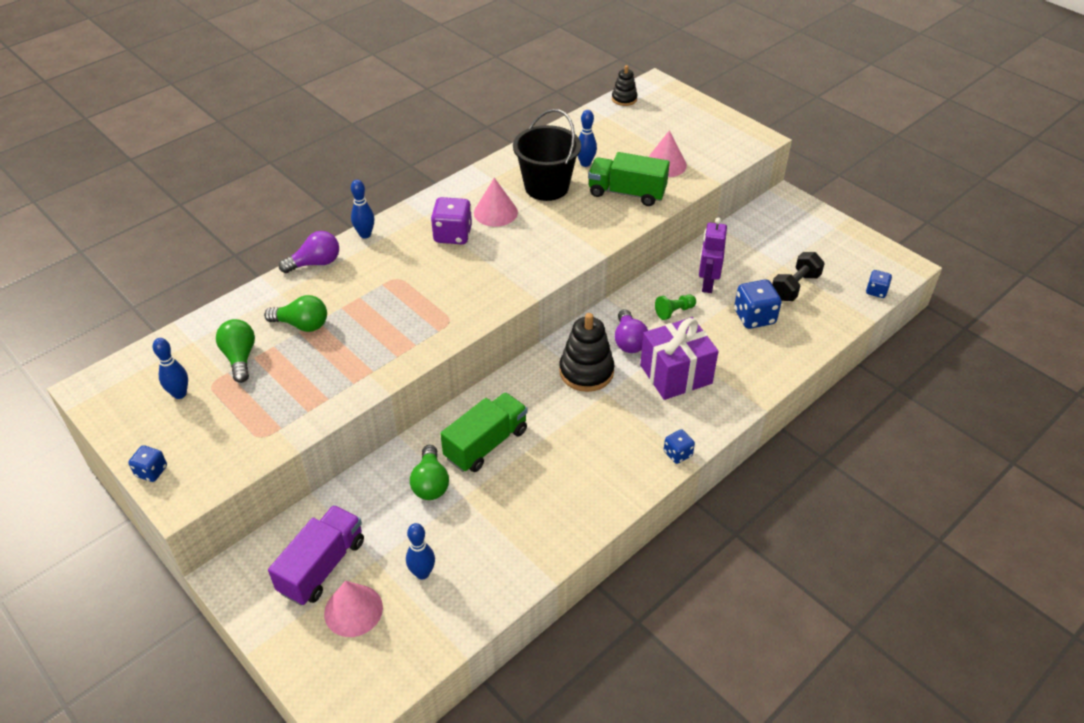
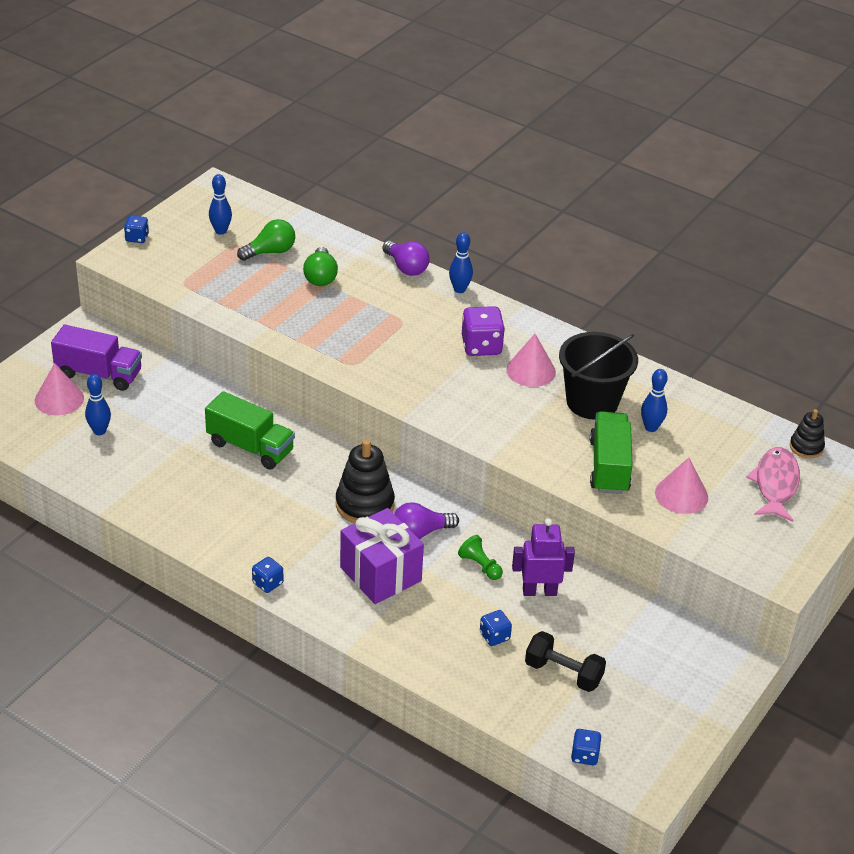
camera: 75 degrees right, 5 degrees down
green light bulb [410,445,449,500] -> none
blue dice [734,280,782,329] -> blue dice [480,610,512,646], size x0.58
none -> pink fish [746,447,800,522]

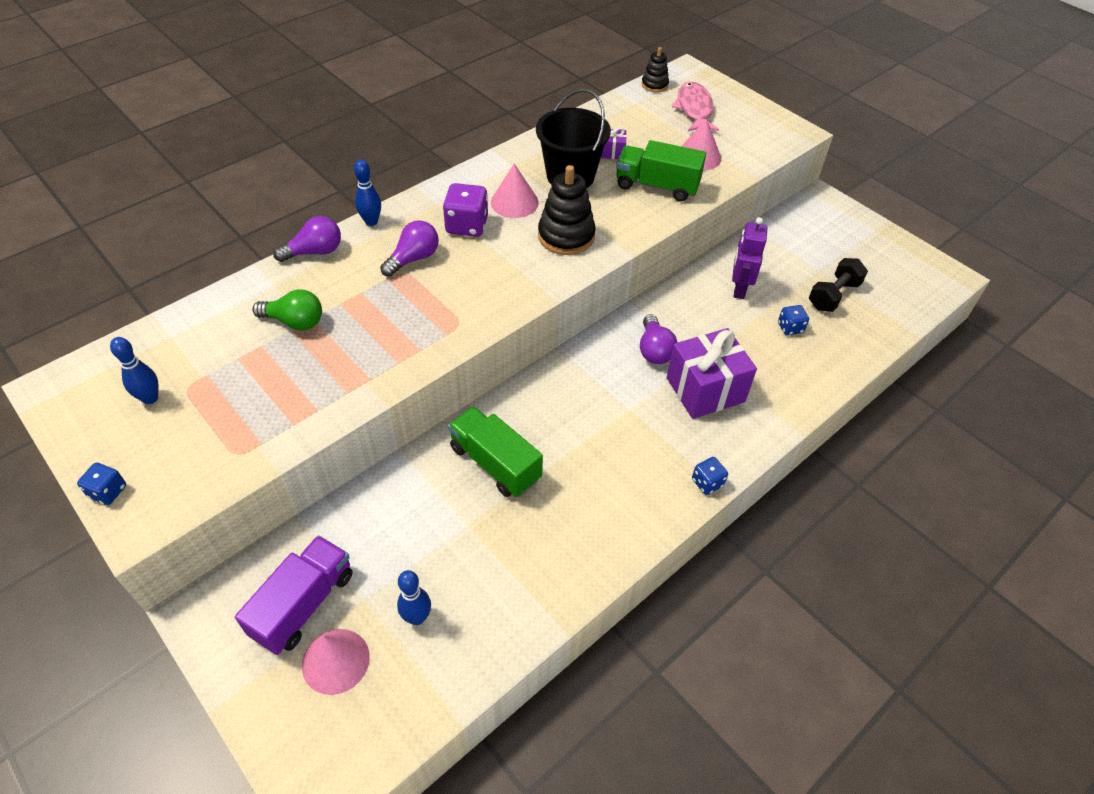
camera: 75 degrees left, 10 degrees up
green truck [205,391,295,470] -> green truck turned 90 degrees counterclockwise [448,406,543,497]
green light bulb [237,219,295,261] -> none
black stacking toy [336,439,395,523] -> black stacking toy moved to [538,165,596,255]
green pawn [458,535,503,580] -> none
blue dice [571,729,602,765] -> none
blue bowling pin [641,369,668,432] -> purple gift [601,127,627,159]
pink fish [746,447,800,522] -> pink fish turned 60 degrees clockwise [672,82,719,131]
none -> purple light bulb [380,220,439,277]

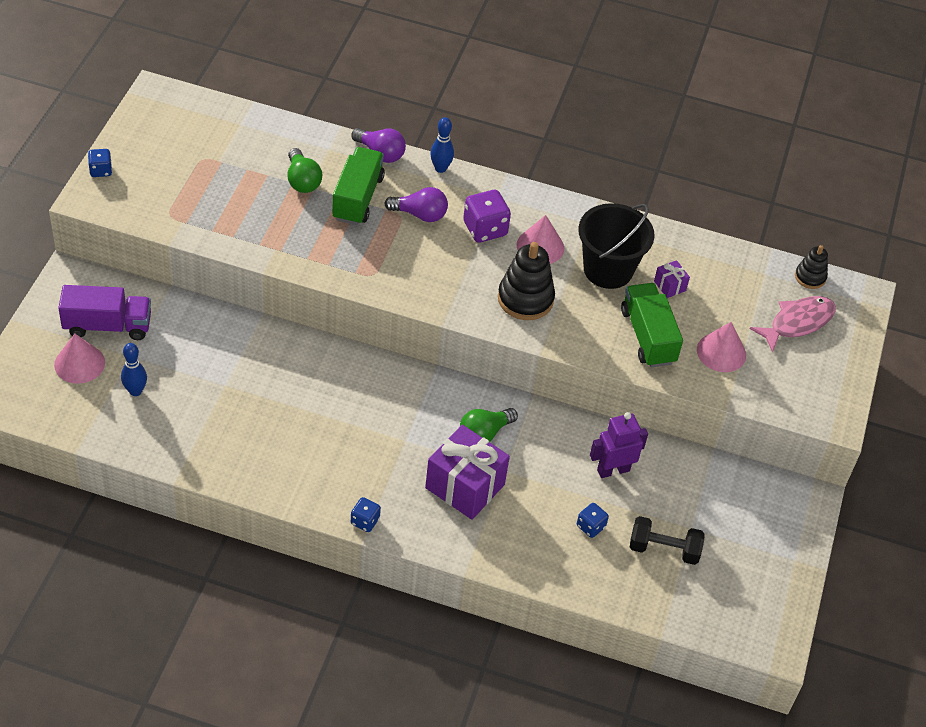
camera: 55 degrees right, 0 degrees up
blue bowling pin [110,337,158,404] -> none
green truck [448,406,543,497] -> green truck moved to [332,147,385,225]
purple light bulb [640,314,678,364] -> green light bulb [460,408,518,442]

